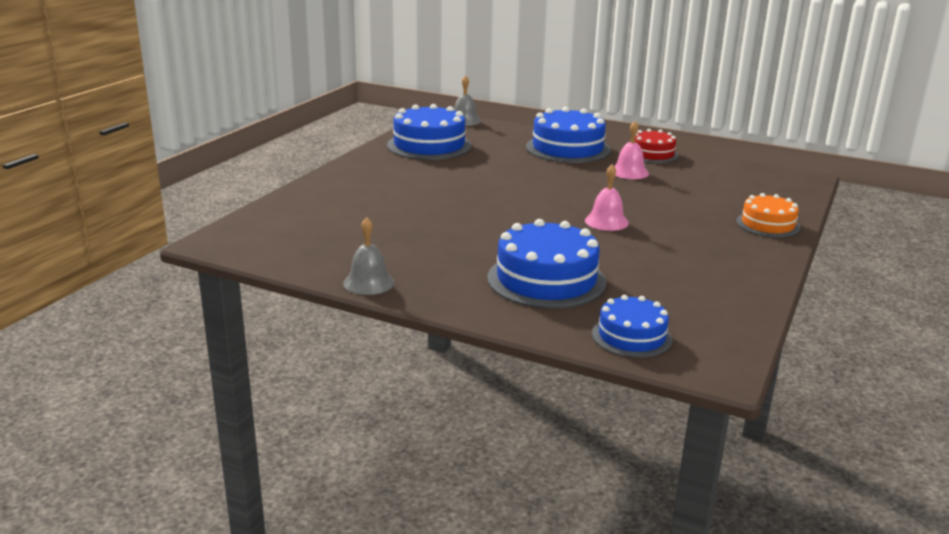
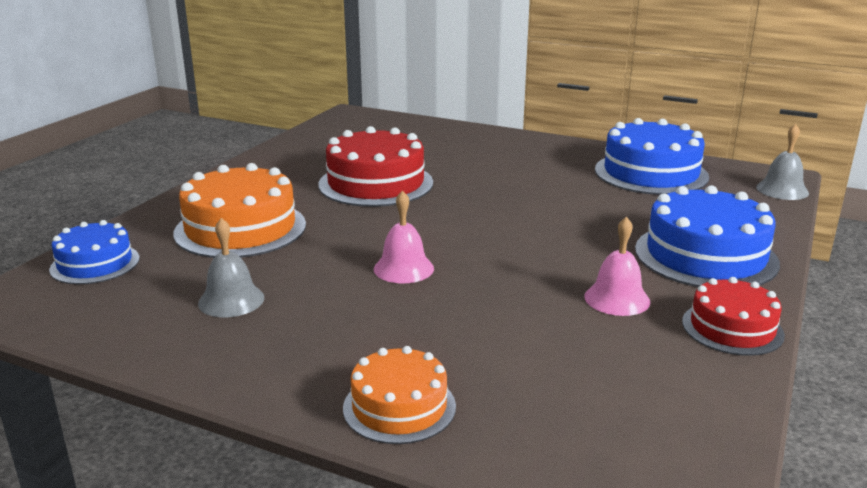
camera: 90 degrees right, 0 degrees up
grey bell [343,217,395,295] -> grey bell moved to [198,218,265,317]
blue cake [487,219,606,309] -> orange cake [174,163,306,258]
none -> red cake [318,126,433,207]

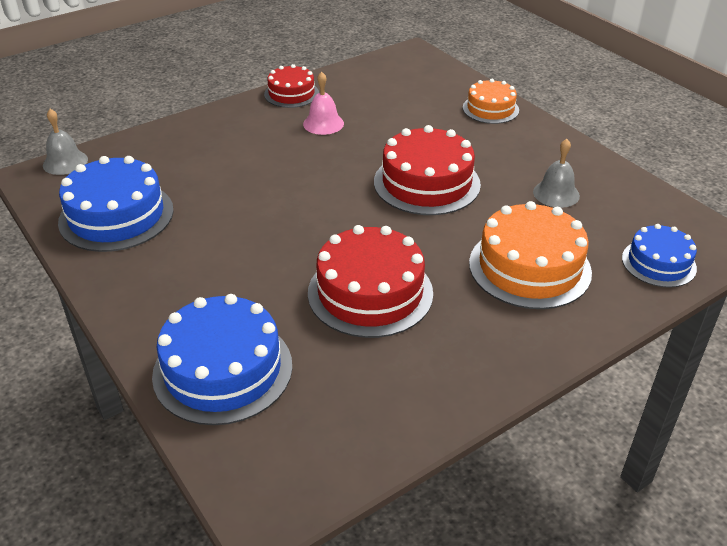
camera: 150 degrees left, 15 degrees up
pink bell [374,190,434,284] -> red cake [374,125,481,215]
blue cake [635,185,780,287] -> blue cake moved to [152,294,292,425]

